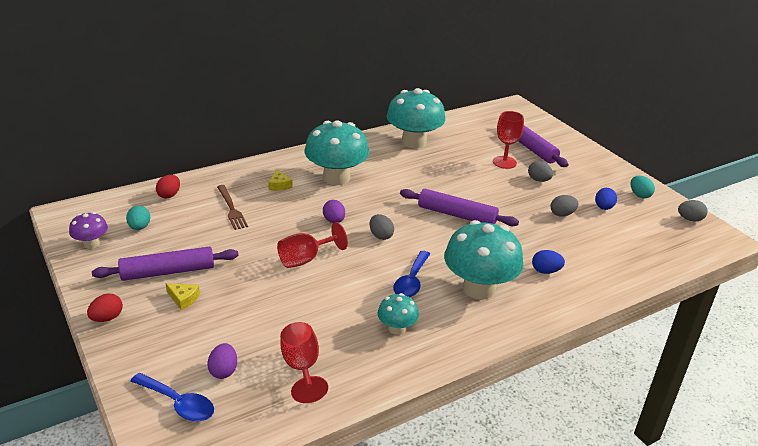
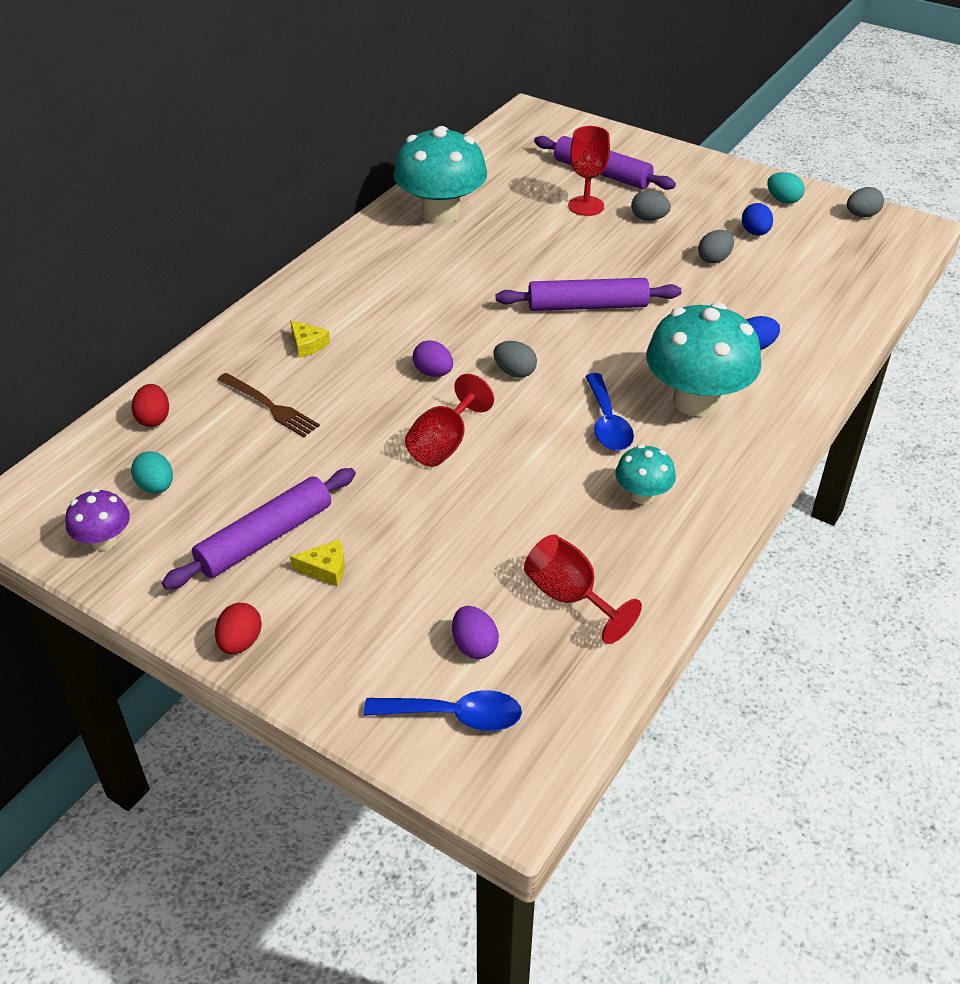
camera: 25 degrees left, 10 degrees up
turquoise mushroom [305,120,369,185] -> none

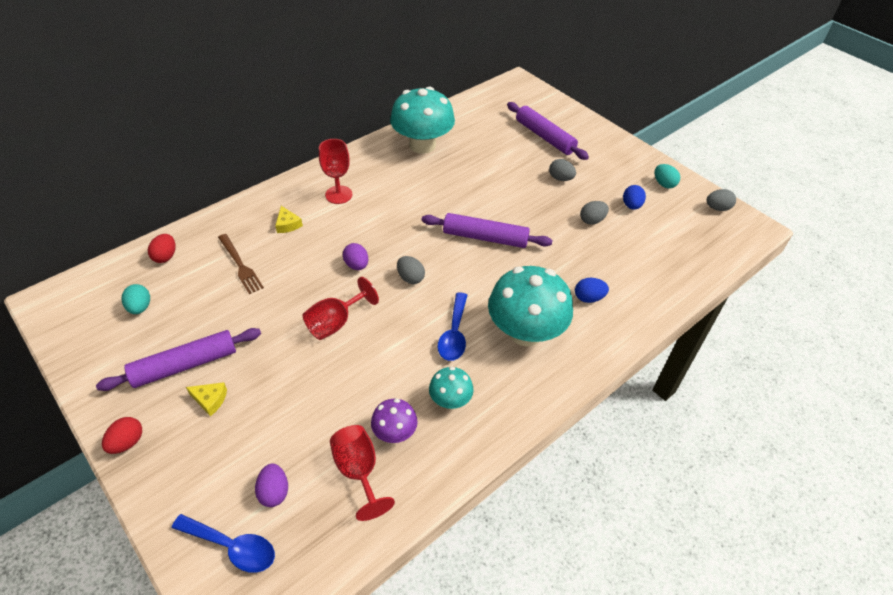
camera: 15 degrees right, 5 degrees up
purple mushroom [65,488,130,551] -> purple mushroom moved to [371,399,418,443]
red goblet [568,126,610,216] -> red goblet moved to [319,139,352,204]

